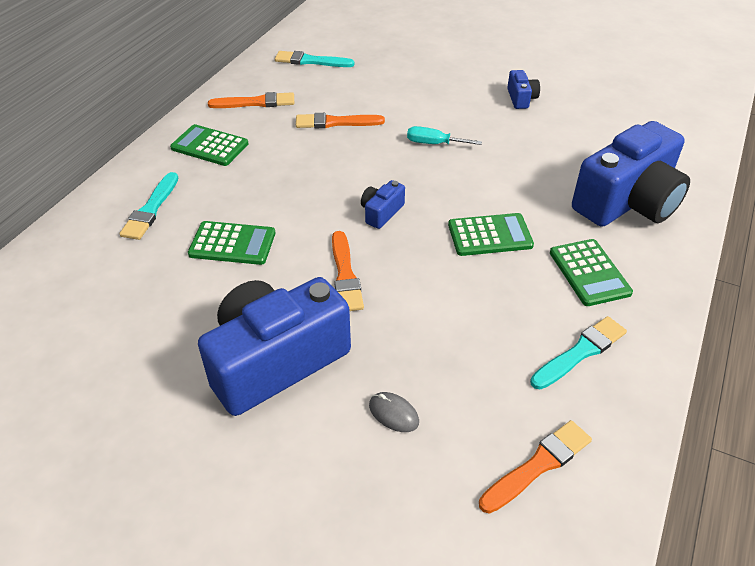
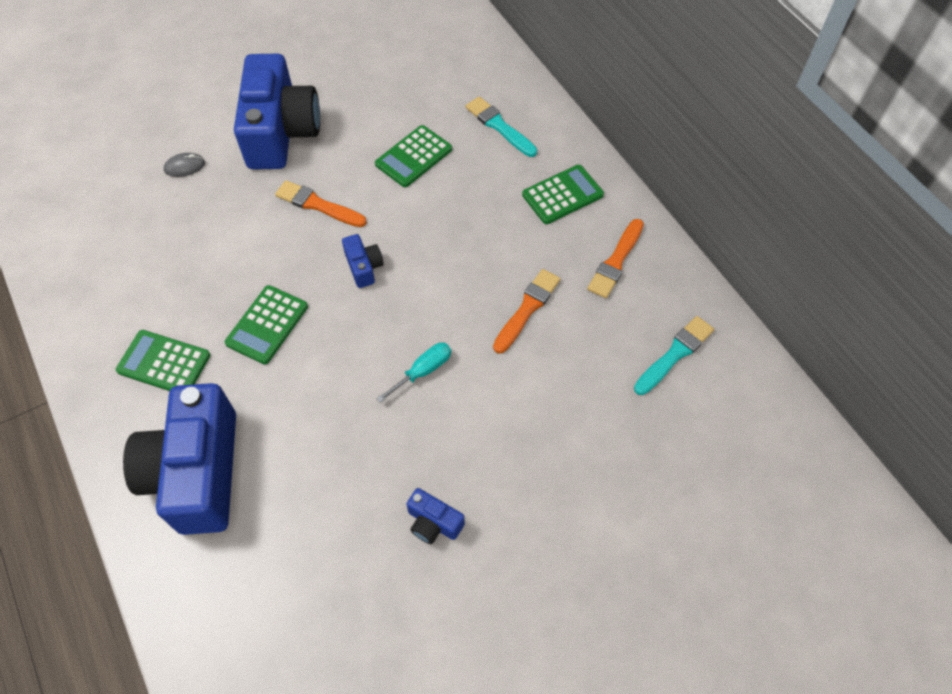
camera: 125 degrees right, 15 degrees up
orange brush [479,420,592,514] -> none
turquoise brush [530,316,627,389] -> none

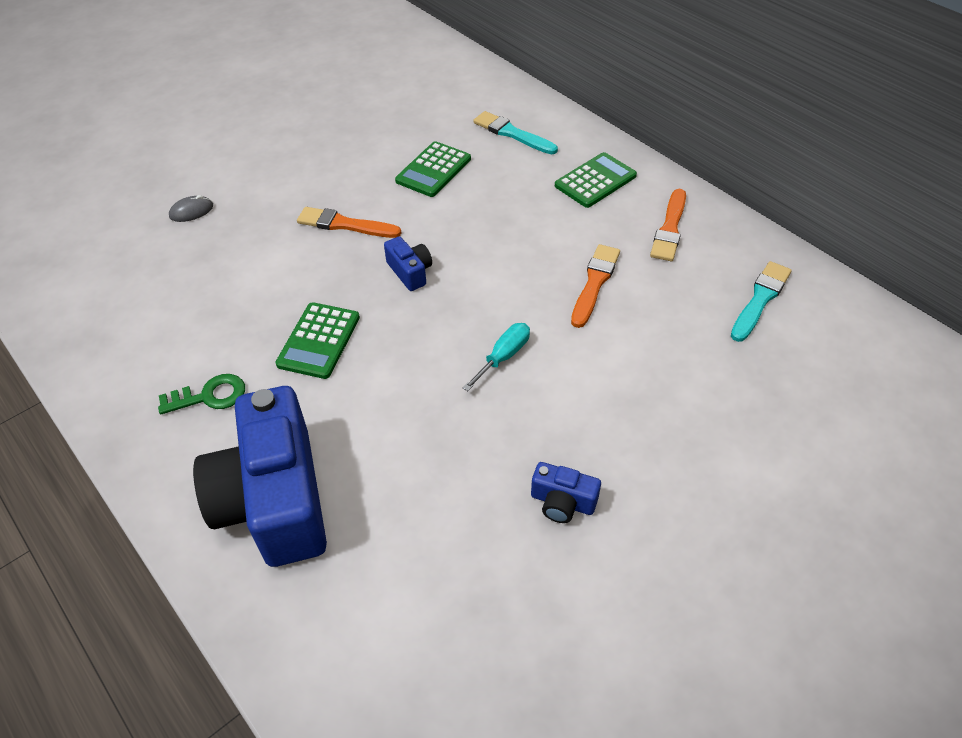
camera: 10 degrees left, 10 degrees down
green calculator [116,330,210,391] -> green key [158,374,245,414]
blue camera [234,54,320,170] -> none

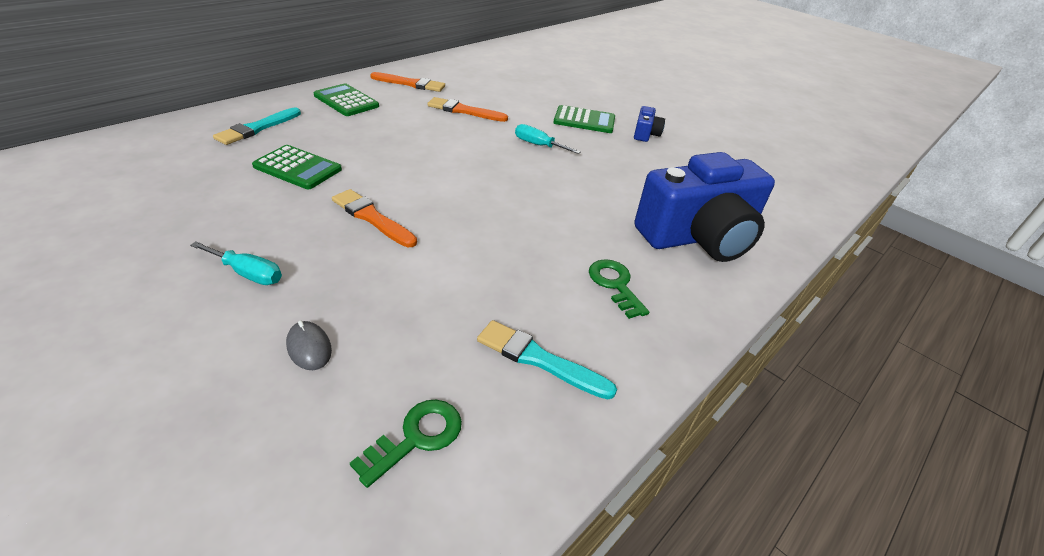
camera: 100 degrees left, 10 degrees down
green calculator [275,302,360,379] -> green calculator moved to [553,105,615,133]
orange brush [297,207,401,238] -> orange brush turned 120 degrees clockwise [332,189,417,247]
blue camera [384,236,432,291] -> none
turquoise brush [731,261,792,342] -> turquoise brush moved to [477,320,617,399]
none -> turquoise screwdriver [190,241,282,285]
none -> green key [350,400,462,488]

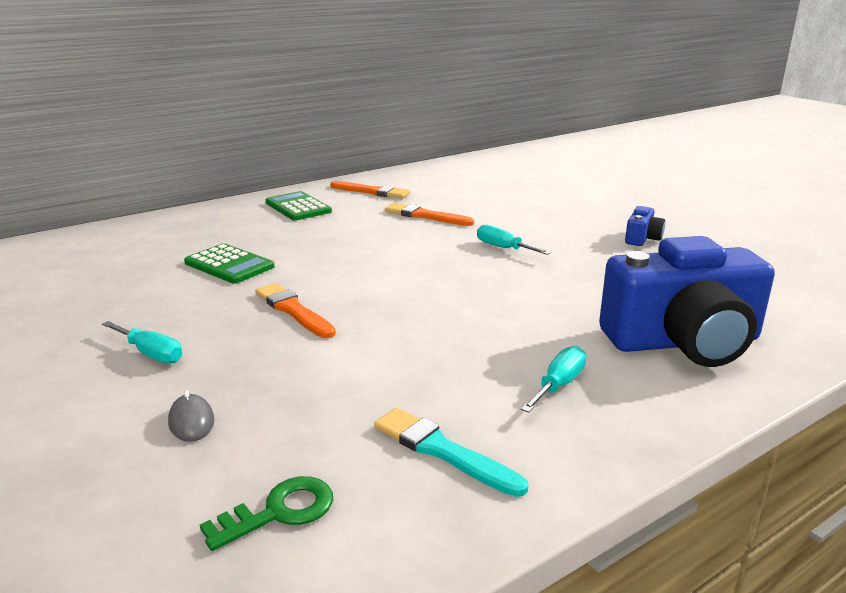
camera: 15 degrees right, 15 degrees down
turquoise brush [213,108,301,145] -> none
green calculator [553,105,615,133] -> none
green key [589,259,649,319] -> turquoise screwdriver [521,346,586,413]

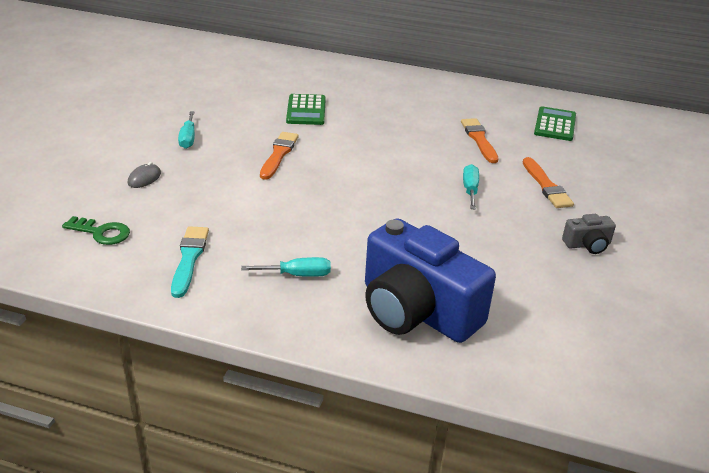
camera: 50 degrees right, 10 degrees up
green calculator [265,191,332,221] -> green calculator moved to [534,106,576,141]
orange brush [330,181,410,199] -> orange brush moved to [523,157,574,208]
blue camera [625,206,665,246] -> grey camera [562,214,616,254]

